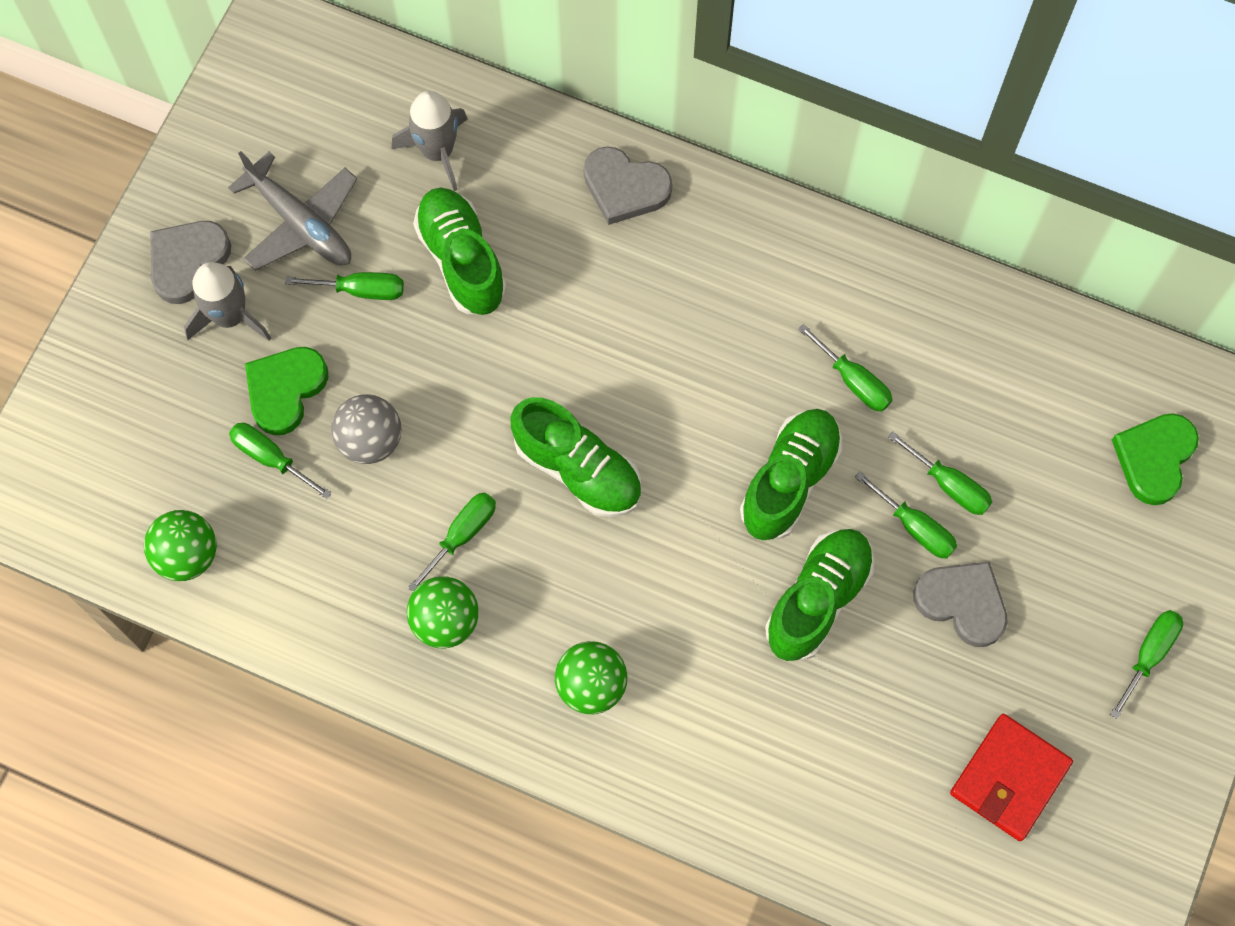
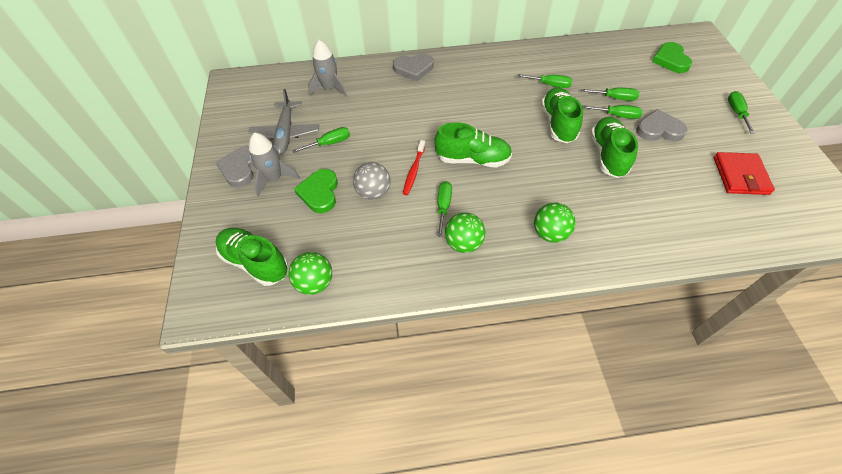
camera: 30 degrees left, 15 degrees down
grey plane [228,151,357,271] -> grey plane turned 75 degrees clockwise [248,89,319,155]
green screwdriver [229,423,332,499] -> none
green shoe [413,188,507,315] -> green shoe moved to [216,228,288,286]
none -> red toothbrush [403,140,425,195]

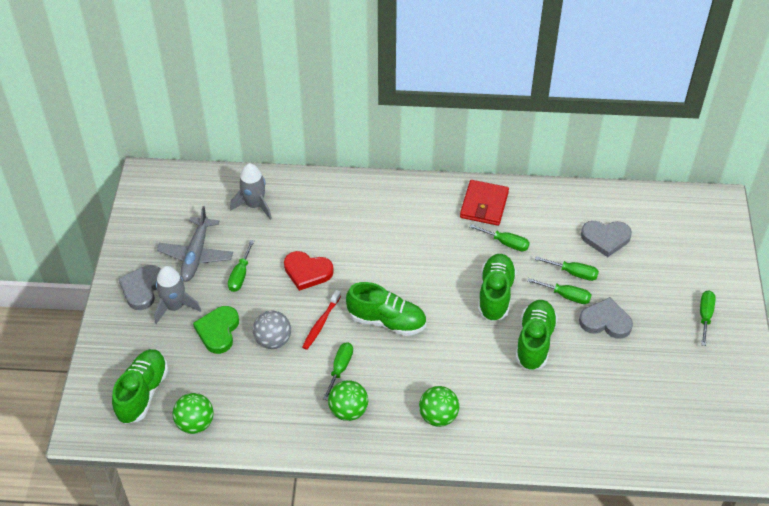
camera: 10 degrees right, 5 degrees down
green shoe [216,228,288,286] -> green shoe turned 60 degrees clockwise [112,349,168,424]
green screwdriver [292,127,350,153] -> green screwdriver turned 120 degrees clockwise [228,240,254,292]
grey heart [393,54,433,81] -> grey heart moved to [581,221,632,257]
green heart [652,42,692,73] -> none
red wallet [714,152,775,195] -> red wallet moved to [460,180,509,226]
none -> red heart [284,251,334,291]

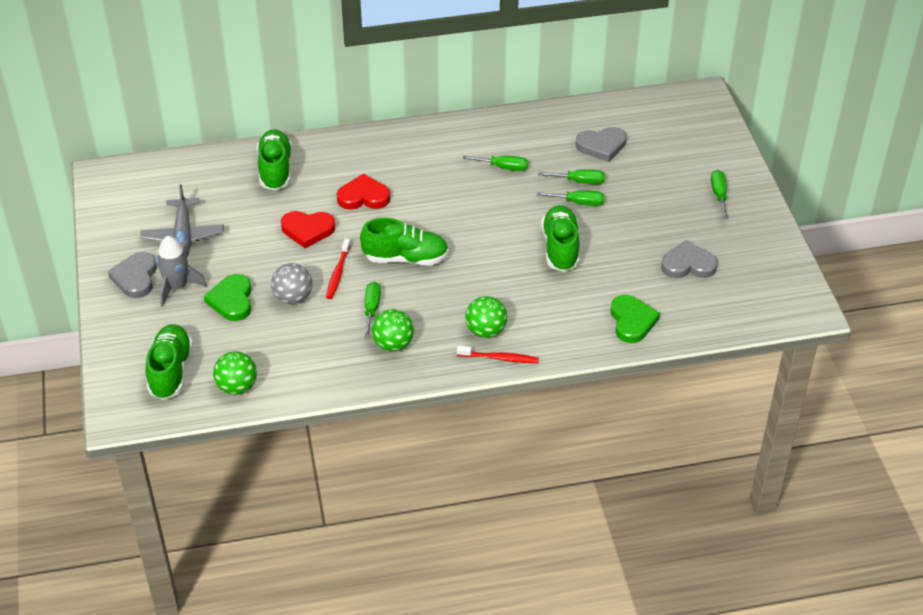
camera: 15 degrees left, 5 degrees down
green screwdriver [228,240,254,292] -> none
grey rocket [230,163,272,220] -> none
red wallet [460,180,509,226] -> none
green shoe [478,254,516,321] -> green shoe moved to [257,129,292,190]
grey heart [579,297,633,339] -> grey heart moved to [661,240,718,278]
none -> red heart [337,174,390,210]
none -> red toothbrush [457,346,539,363]
none -> green heart [611,295,660,343]

